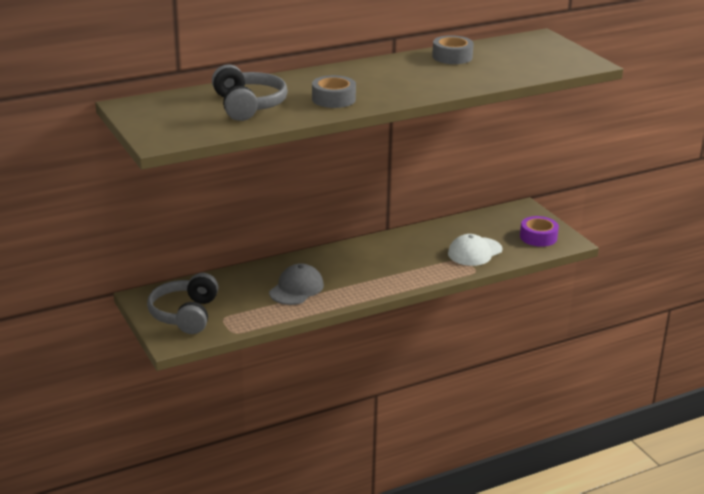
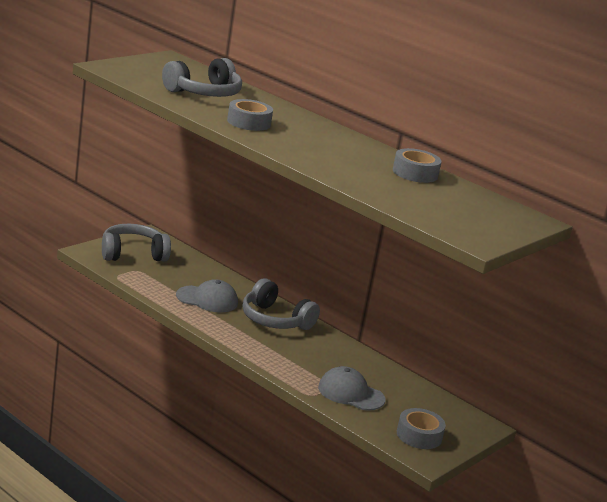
camera: 65 degrees right, 5 degrees down
white cap [448,234,503,266] -> grey cap [318,366,385,411]
purple tape [520,216,559,247] -> grey tape [397,408,446,449]
none -> grey headphones [243,278,320,330]

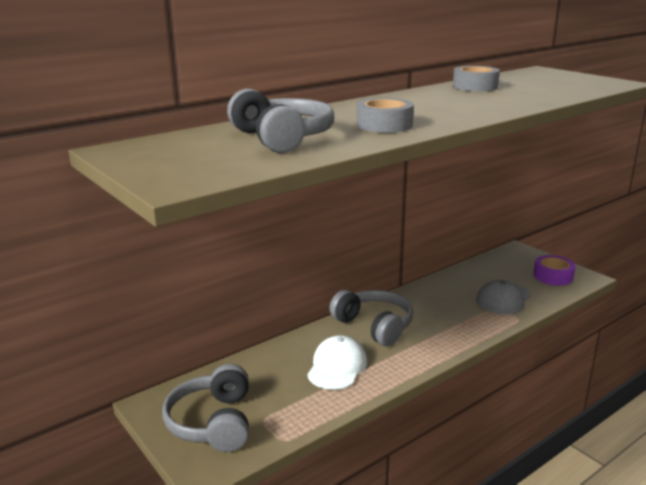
camera: 75 degrees left, 0 degrees up
grey cap [176,279,238,312] -> white cap [307,335,367,390]
grey headphones [243,278,320,330] -> grey headphones turned 90 degrees counterclockwise [329,290,413,346]
grey tape [397,408,446,449] -> purple tape [533,255,576,286]

